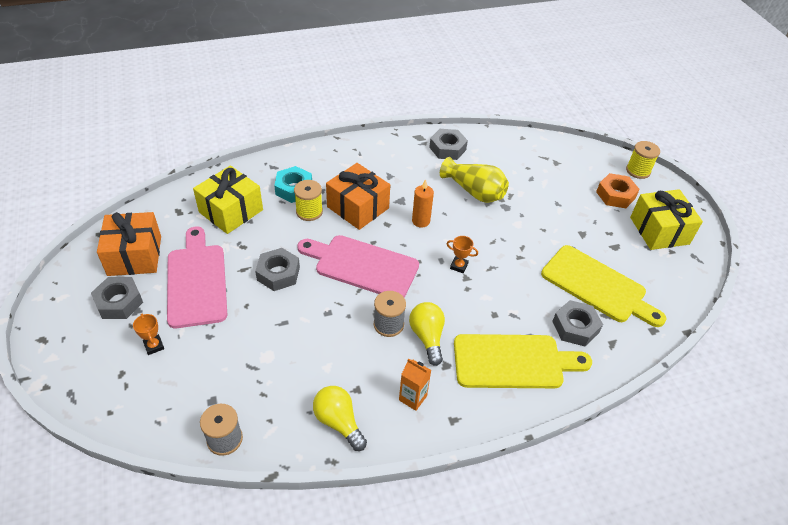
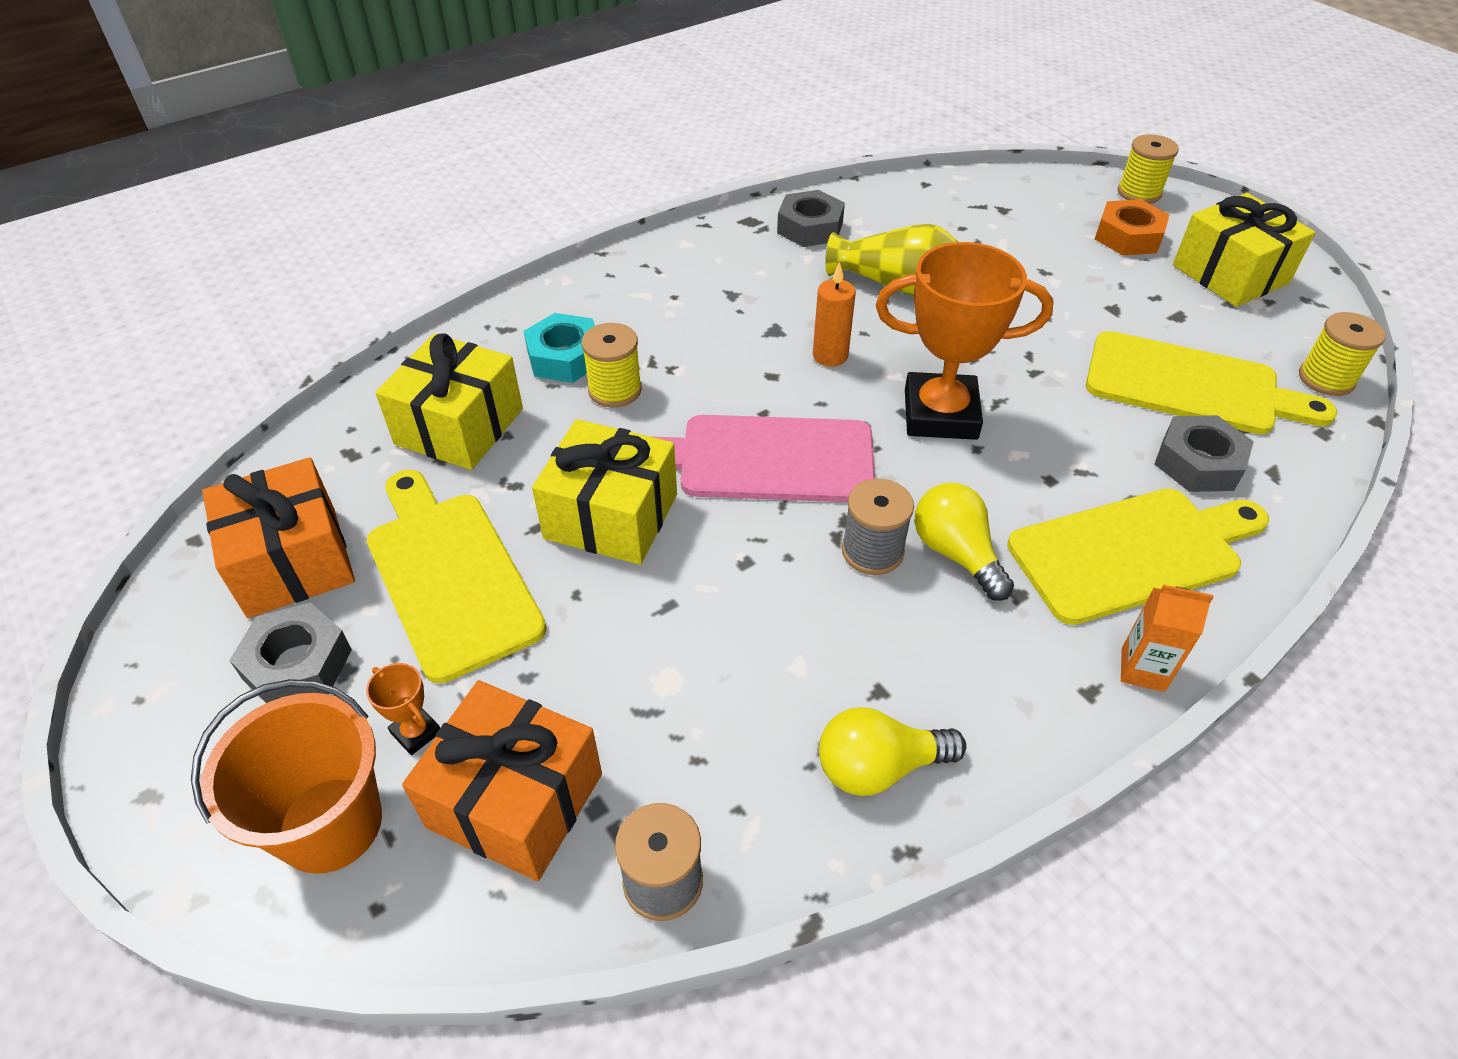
camera: 15 degrees left, 0 degrees up
pink cutting board [167,227,227,328] -> yellow cutting board [367,470,547,683]
grey nut [255,248,300,291] -> yellow gift [532,419,677,565]
yellow light bulb [313,386,367,451] -> yellow light bulb turned 45 degrees counterclockwise [819,707,966,796]
orange gift [326,163,390,230] -> orange gift moved to [402,680,602,881]
orange carton [399,358,431,411] -> orange carton moved to [1121,585,1213,692]
orange trophy [446,236,478,273] -> orange trophy [876,242,1054,440], size x2.49
none -> orange bucket [191,679,382,874]
none -> yellow spool [1299,312,1386,396]

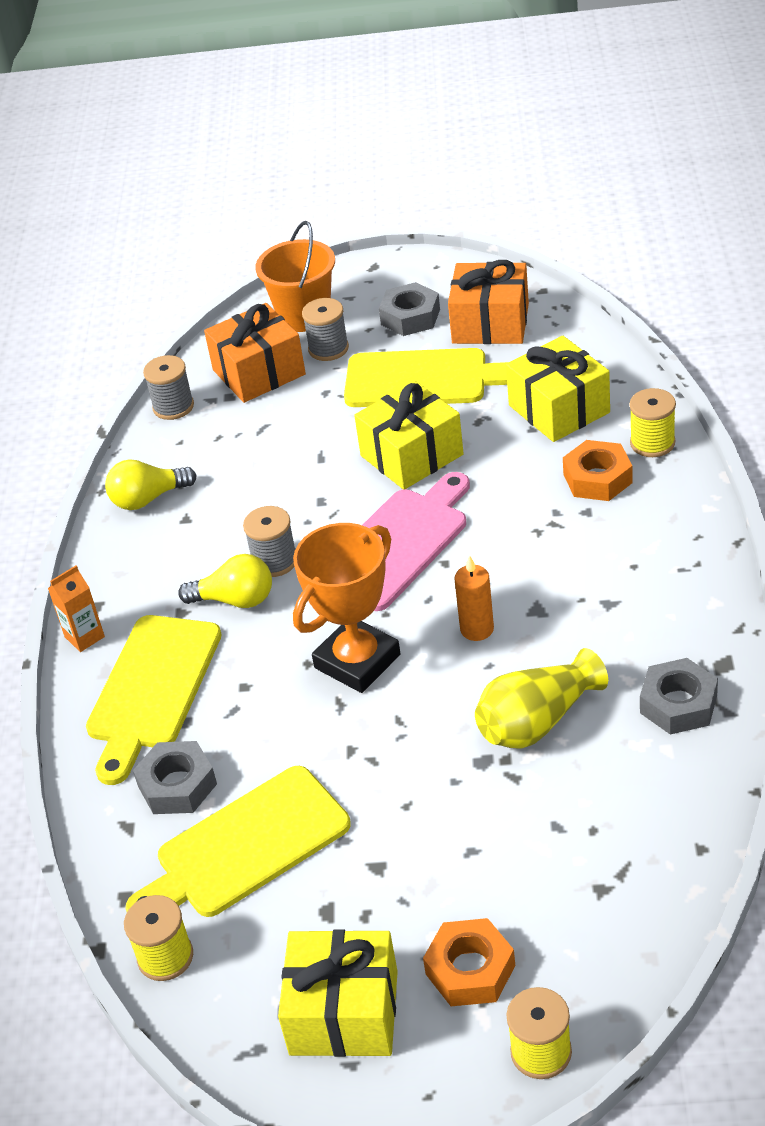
camera: 130 degrees right, 5 degrees down
orange trophy [366,663,440,755] -> grey spool [302,298,349,361]
turquoise nut [524,313,595,383] -> orange nut [563,440,633,501]
yellow spool [581,323,642,408] -> yellow spool moved to [629,388,676,457]
yellow light bulb [819,707,966,796] -> yellow light bulb turned 135 degrees counterclockwise [105,459,197,510]

